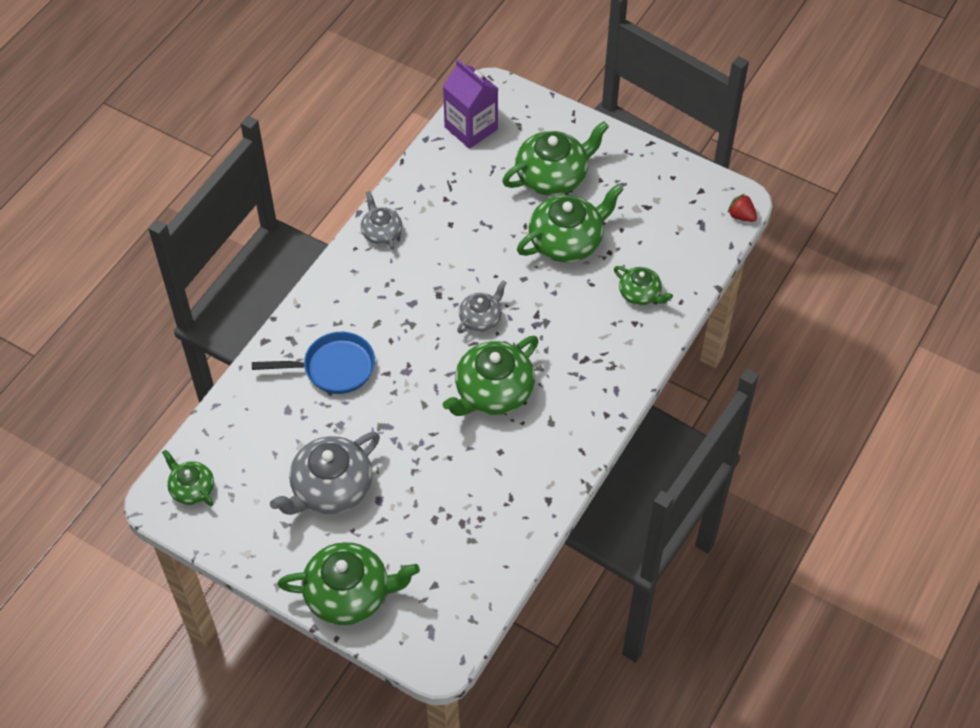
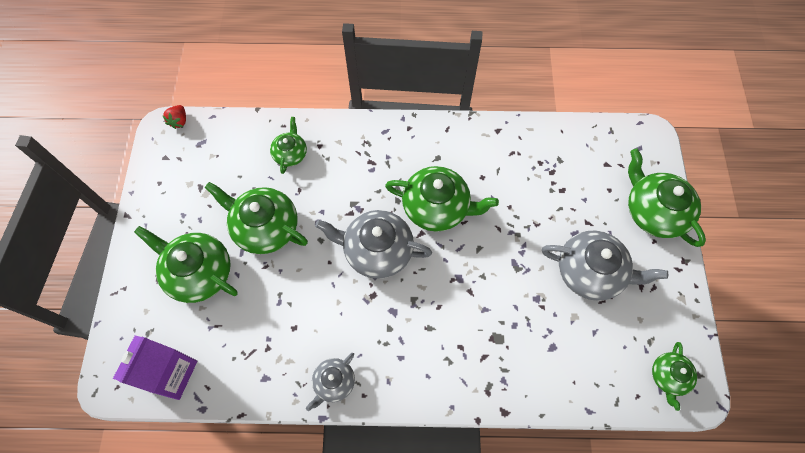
camera: 120 degrees left, 10 degrees up
blue pan [252,332,375,394] -> none
grey teapot [457,280,506,333] -> grey teapot [315,210,432,279], size x1.79

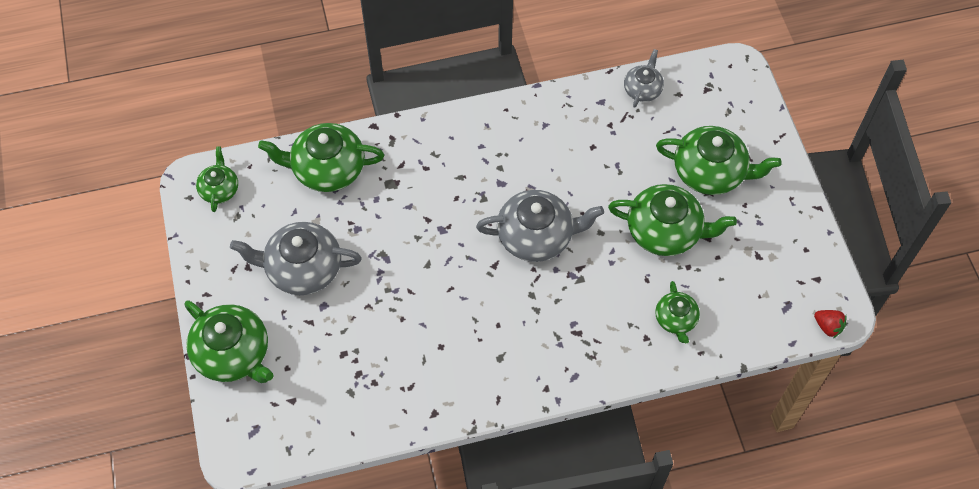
camera: 165 degrees right, 5 degrees down
purple carton [113,336,197,400] -> none
red strawberry [163,105,186,129] -> red strawberry turned 135 degrees clockwise [814,310,847,338]
grey teapot [306,353,355,411] -> grey teapot moved to [624,49,664,108]
green teapot [385,166,499,232] -> green teapot moved to [258,123,384,192]

